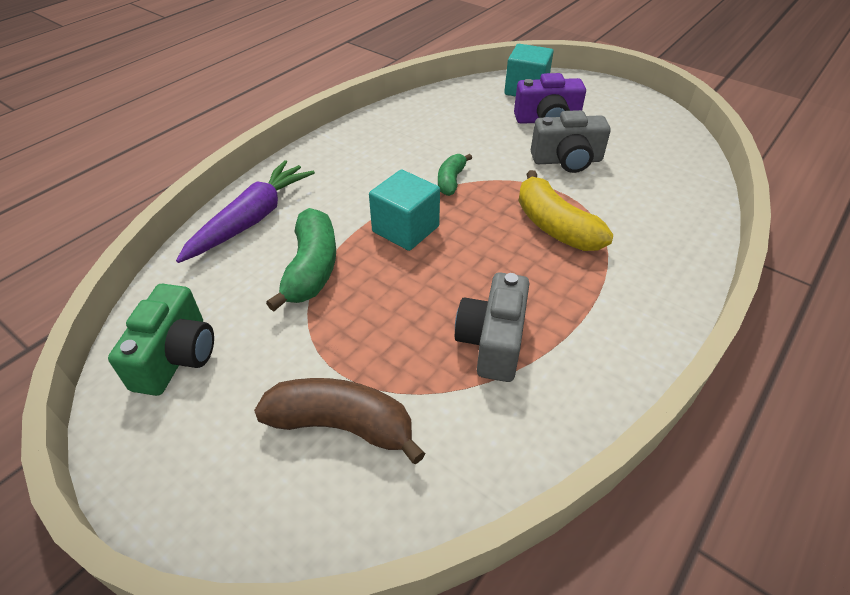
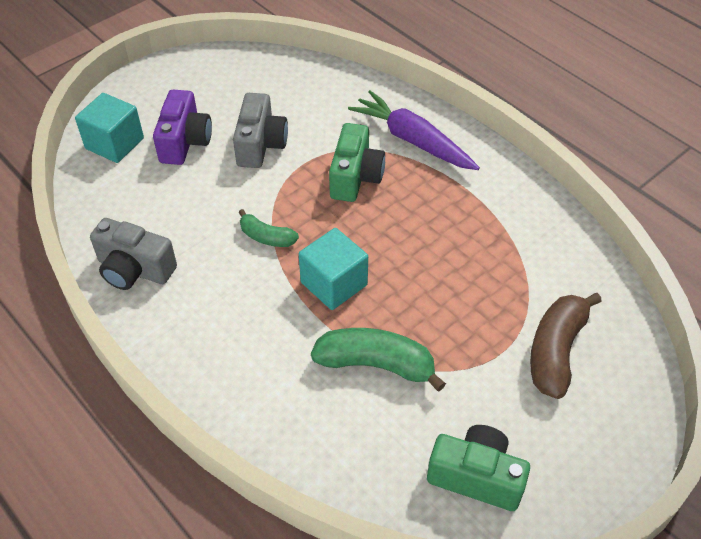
camera: 80 degrees left, 5 degrees up
purple carrot [176,160,315,263] -> purple carrot moved to [348,90,480,170]
grey camera [455,272,529,382] -> grey camera moved to [90,218,177,290]
yellow banana [519,170,613,251] -> green camera [329,123,385,202]

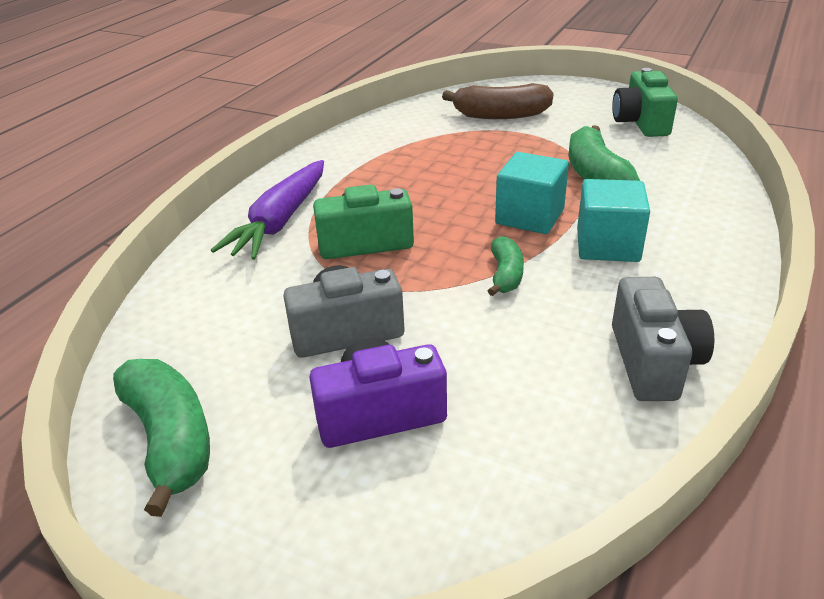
camera: 110 degrees left, 15 degrees down
turquoise cube [75,93,144,163] -> turquoise cube moved to [577,179,650,262]
none -> green banana [113,359,210,517]

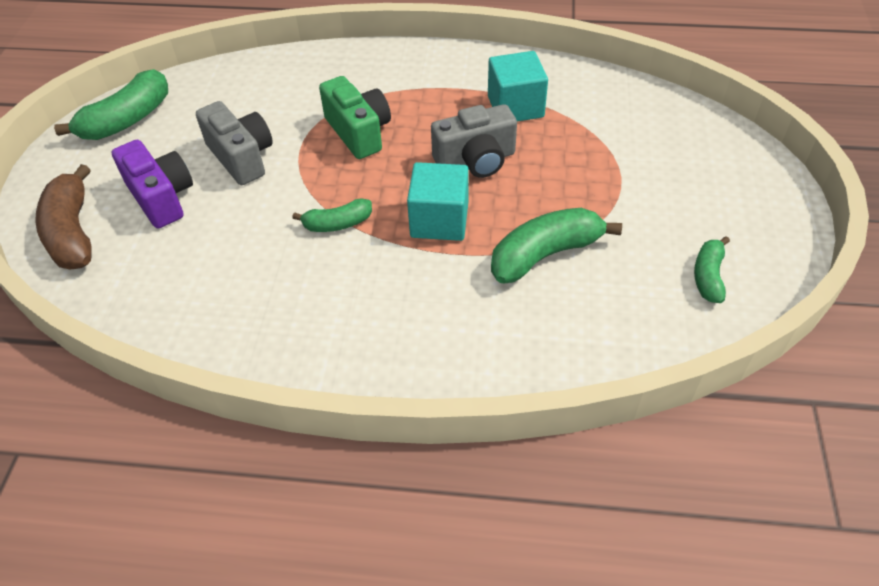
camera: 70 degrees right, 15 degrees up
purple carrot [211,160,324,260] -> none
brown banana [442,83,554,119] -> brown banana moved to [35,164,91,270]
turquoise cube [577,179,650,262] -> turquoise cube moved to [488,51,548,122]
green camera [612,68,678,137] -> green banana [694,236,730,303]
grey camera [612,277,714,401] -> grey camera moved to [431,104,517,178]

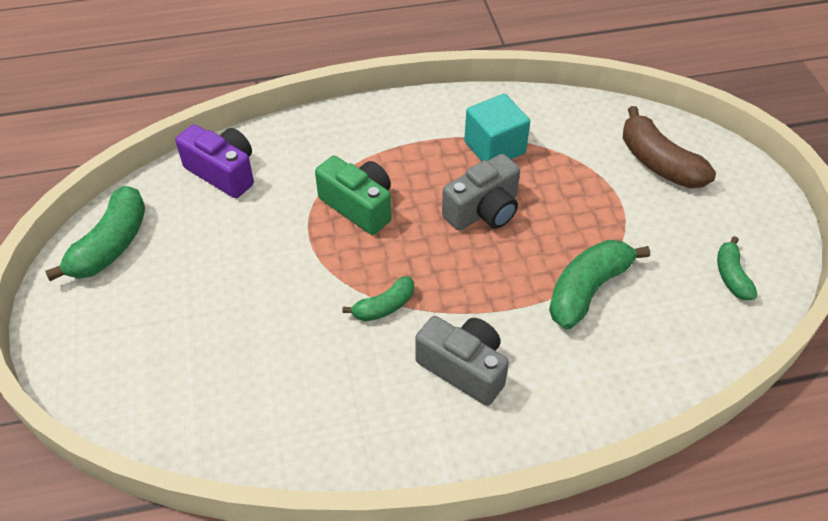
camera: 20 degrees left, 0 degrees up
brown banana [35,164,91,270] -> brown banana moved to [623,106,716,188]
purple camera [112,140,193,229] -> purple camera moved to [175,124,254,198]
grey camera [196,101,273,185] -> grey camera moved to [415,316,509,406]
turquoise cube [407,162,469,241] -> none

